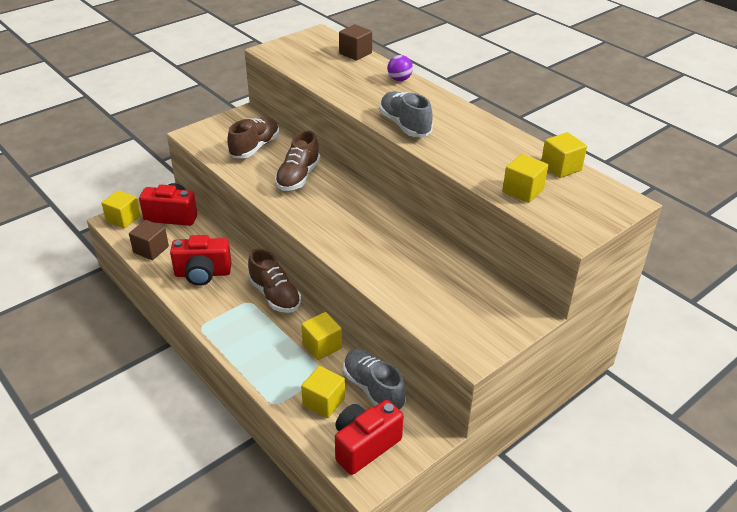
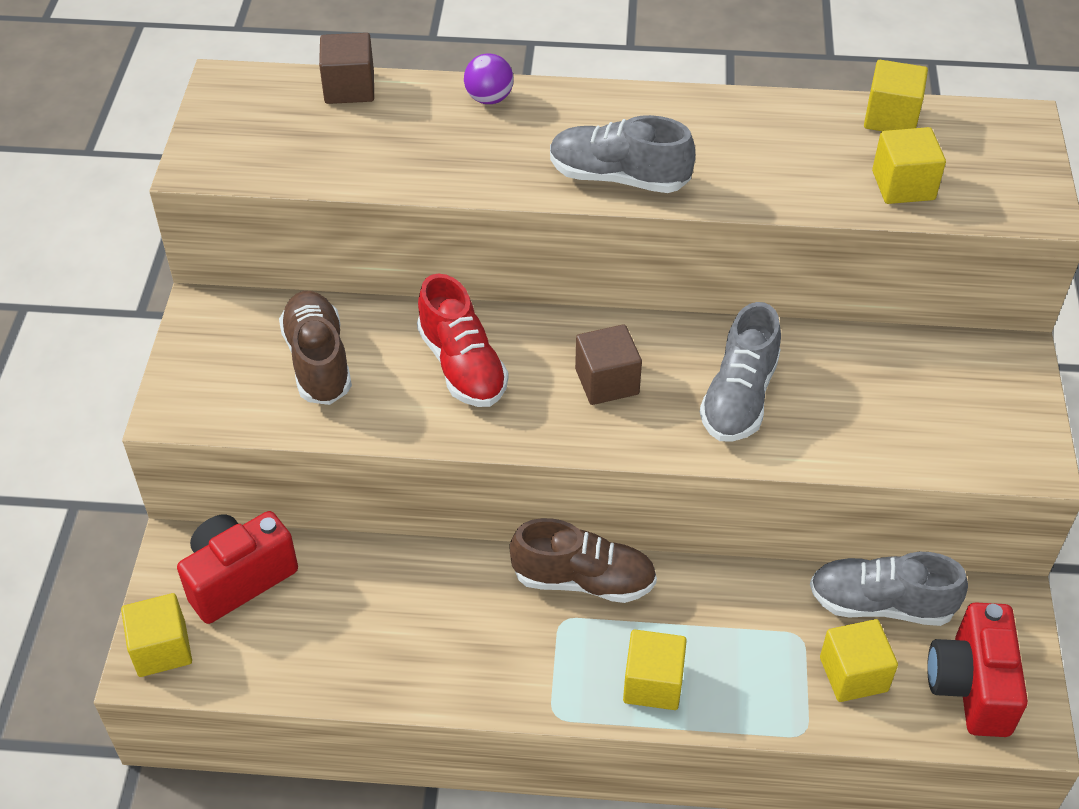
camera: 45 degrees left, 10 degrees up
brown cube [129,220,169,260] -> brown cube moved to [575,324,642,405]
red camera [170,235,232,286] -> none
brown shoe [275,131,320,191] -> red shoe [417,273,508,407]
yellow cube [301,312,342,360] -> yellow cube moved to [623,630,687,710]
none -> grey shoe [700,302,781,442]

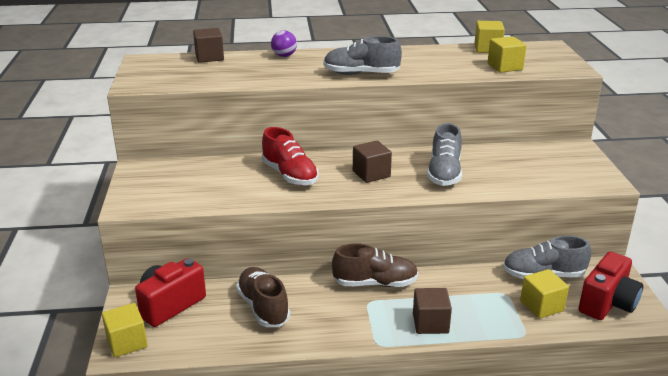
camera: 10 degrees left, 20 degrees down
brown shoe [279,291,352,405] -> brown shoe moved to [236,267,290,327]
yellow cube [623,630,687,710] -> brown cube [413,288,452,334]
red camera [927,602,1028,737] -> red camera turned 135 degrees counterclockwise [578,251,643,320]

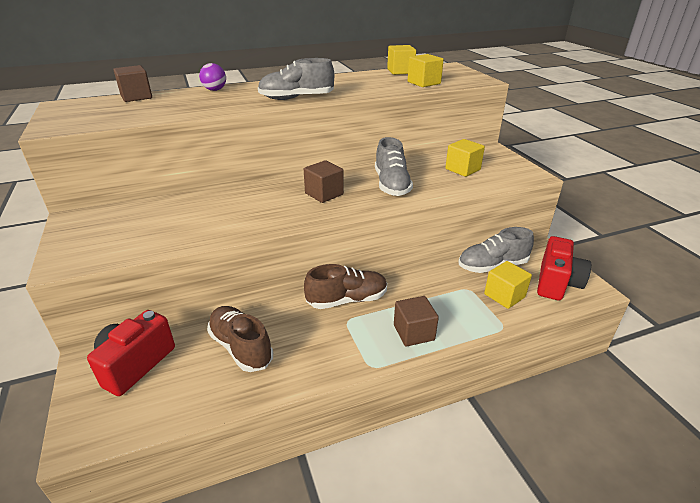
camera: 15 degrees left, 5 degrees up
yellow cube [102,303,148,357] -> yellow cube moved to [445,139,485,177]
red shoe [262,127,319,185] -> none

